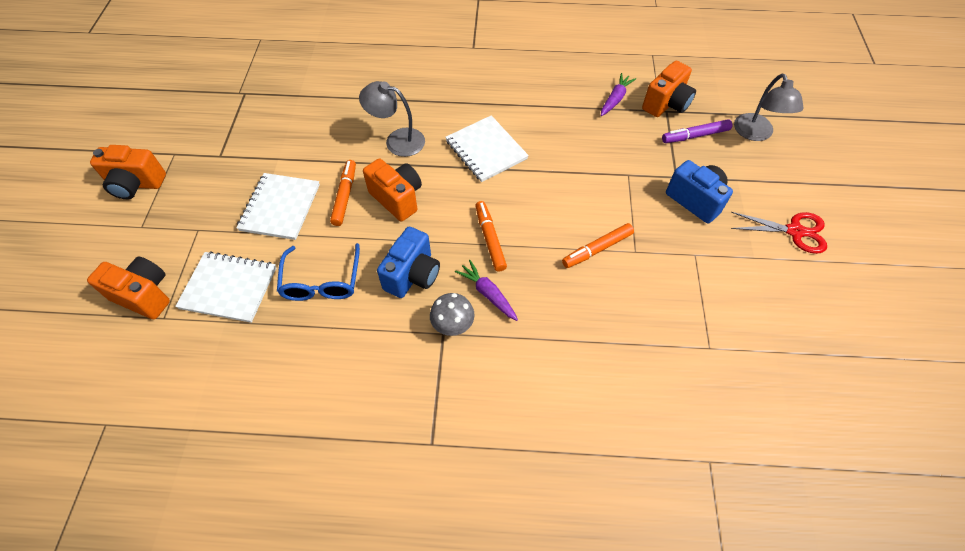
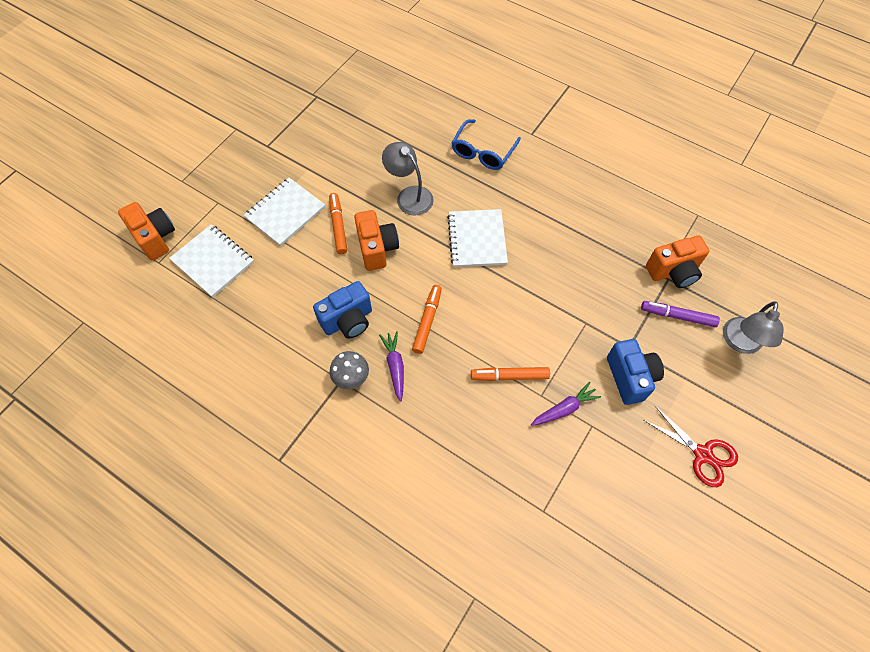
camera: 30 degrees right, 5 degrees up
orange camera [90,145,166,199] -> none
blue glasses [277,243,360,301] -> blue glasses moved to [452,119,521,170]
orange marker [330,160,356,226] -> orange marker turned 45 degrees counterclockwise [329,193,347,254]
purple carrot [601,73,636,116] -> purple carrot moved to [531,382,601,426]

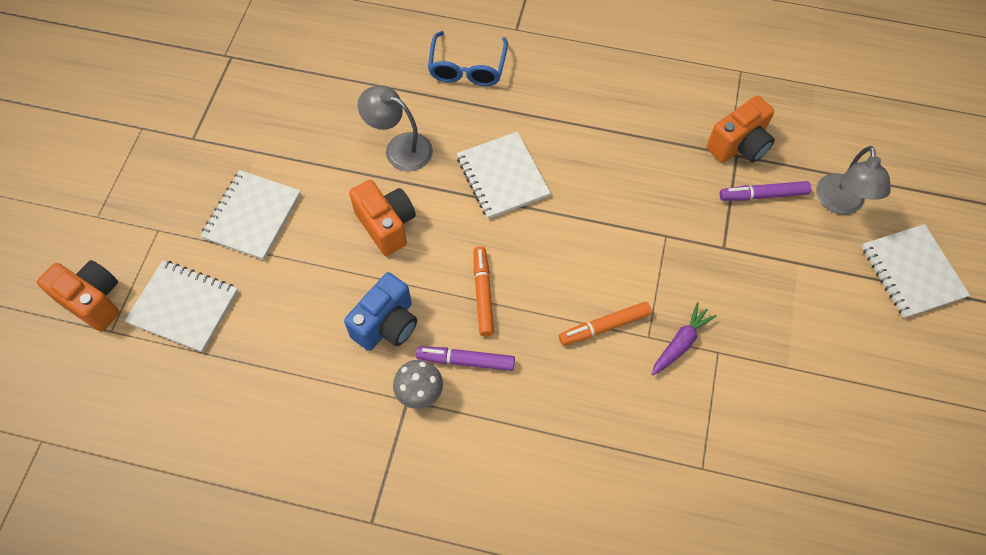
camera: 20 degrees left, 0 degrees up
orange marker [329,193,347,254] -> none
purple carrot [379,331,404,402] -> purple marker [416,346,515,371]
blue camera [607,339,664,405] -> none
red scissors [643,405,738,487] -> none
none -> white notebook [862,224,970,318]

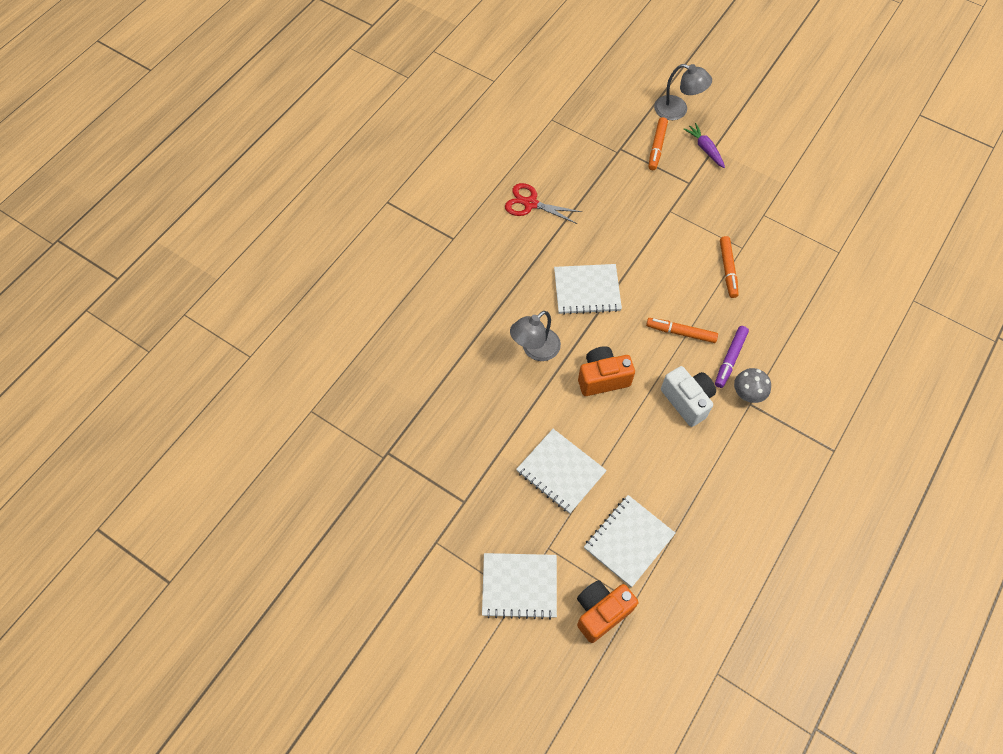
camera: 70 degrees left, 0 degrees up
blue camera [344,272,417,351] -> white camera [661,366,716,427]
blue glasses [428,31,508,86] -> none
purple carrot [651,302,717,376] -> purple carrot moved to [684,123,725,168]
orange camera [707,96,775,163] -> none
purple marker [720,181,811,201] -> orange marker [648,117,668,170]
white notebook [862,224,970,318] -> white notebook moved to [482,553,557,620]
none -> red scissors [505,183,582,224]

